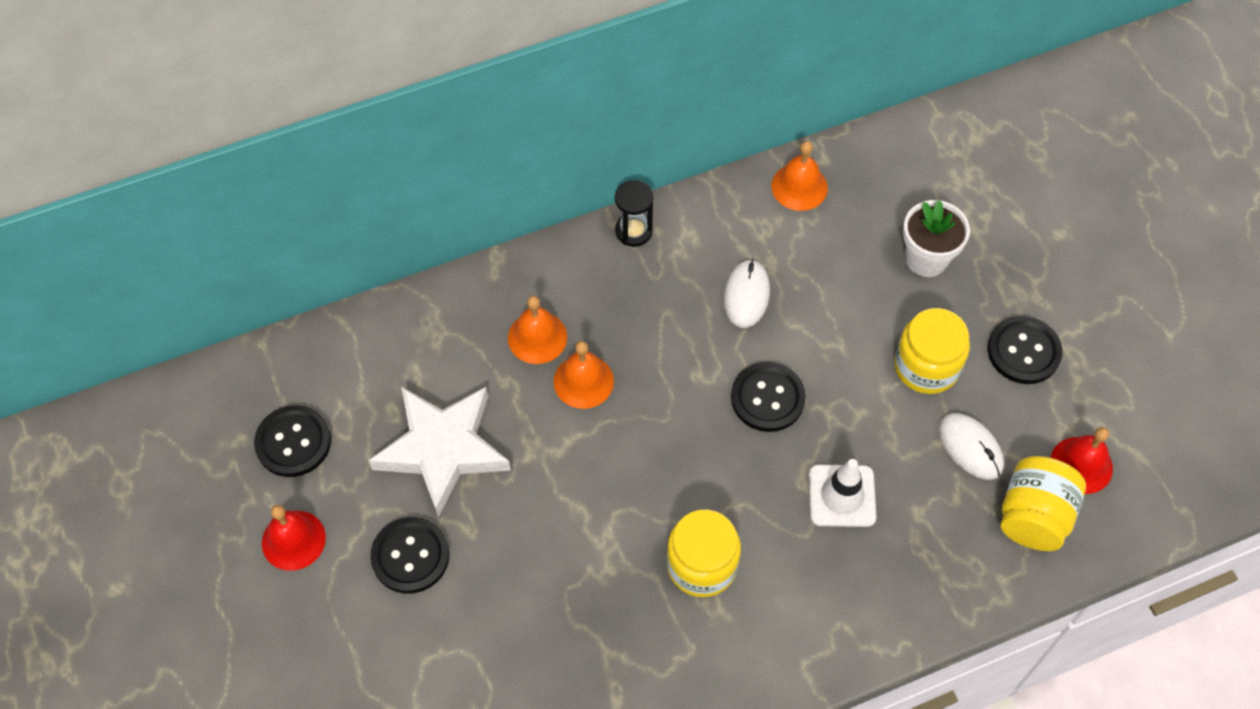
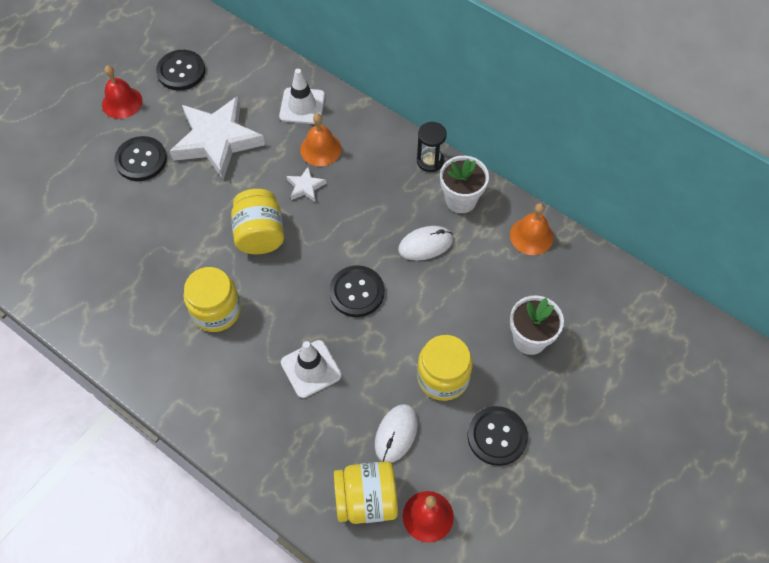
camera: 60 degrees right, 0 degrees up
orange bell [554,341,614,409] -> white star [287,166,326,202]
none -> yellow jar [231,189,284,254]
none -> white traffic cone [279,69,325,124]
none -> white flower pot [440,156,489,213]

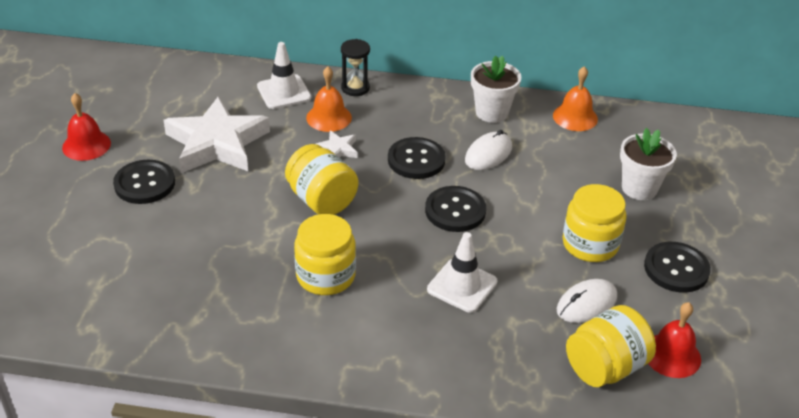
camera: 30 degrees left, 20 degrees down
black button [156,50,205,90] -> black button moved to [388,137,446,179]
white mouse [375,404,418,463] -> white mouse turned 60 degrees clockwise [556,279,617,323]
black hourglass [417,122,447,172] -> black hourglass moved to [341,39,370,96]

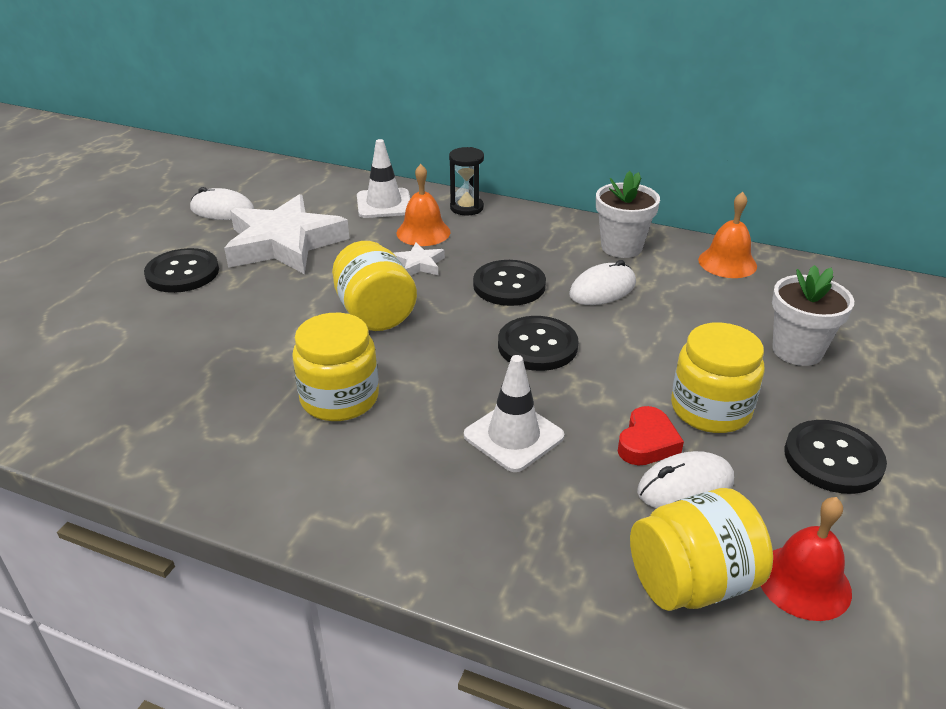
camera: 15 degrees right, 5 degrees down
red bell [62,93,111,161] -> none
none -> white mouse [190,187,254,220]
none -> red heart [618,406,684,466]

